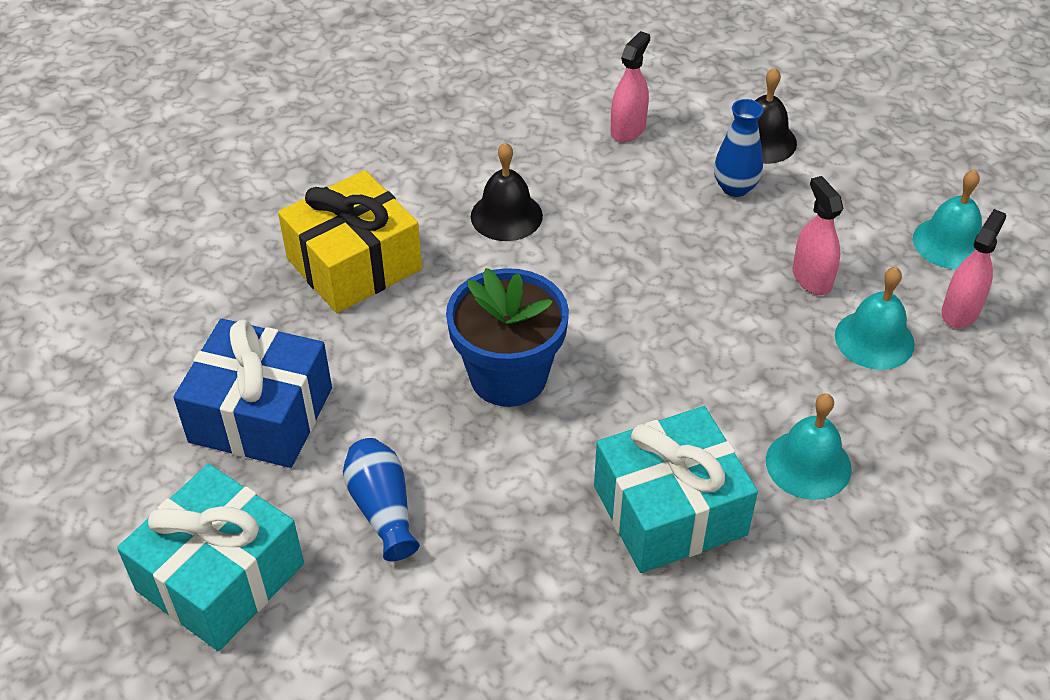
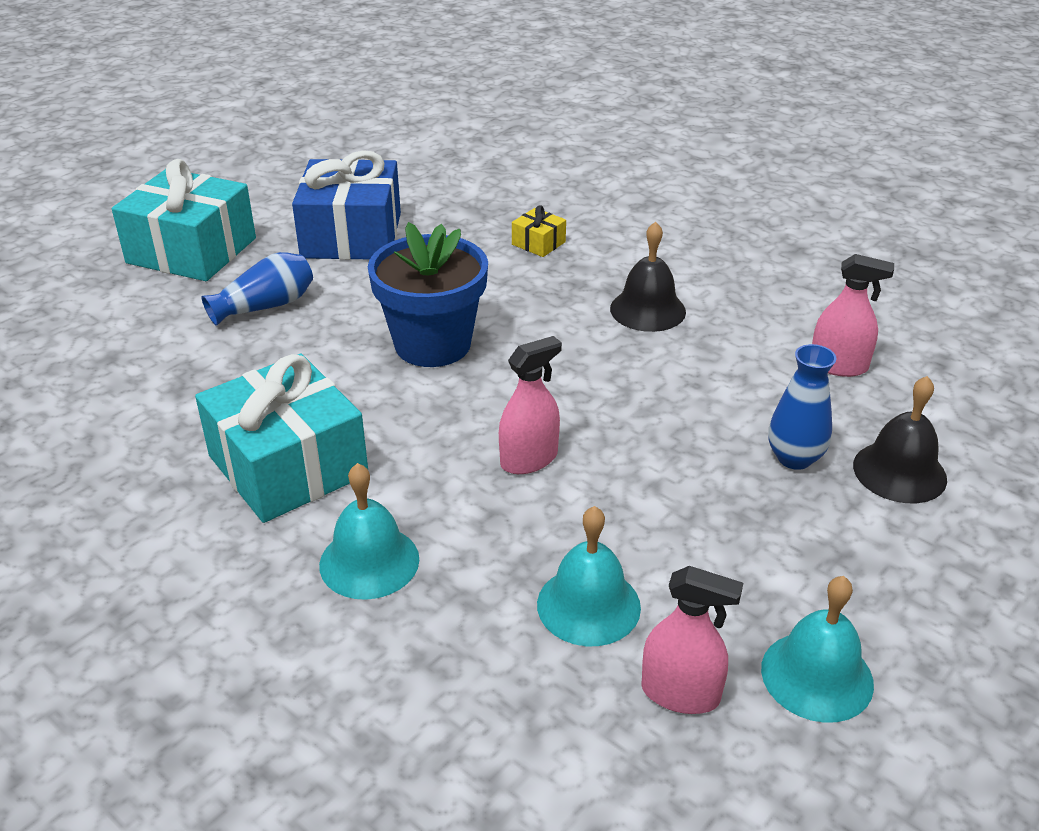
camera: 75 degrees right, 10 degrees down
yellow gift [278,170,422,313] -> yellow gift [512,205,566,257], size x0.42
pink spray bottle [792,176,843,295] -> pink spray bottle moved to [499,336,562,474]

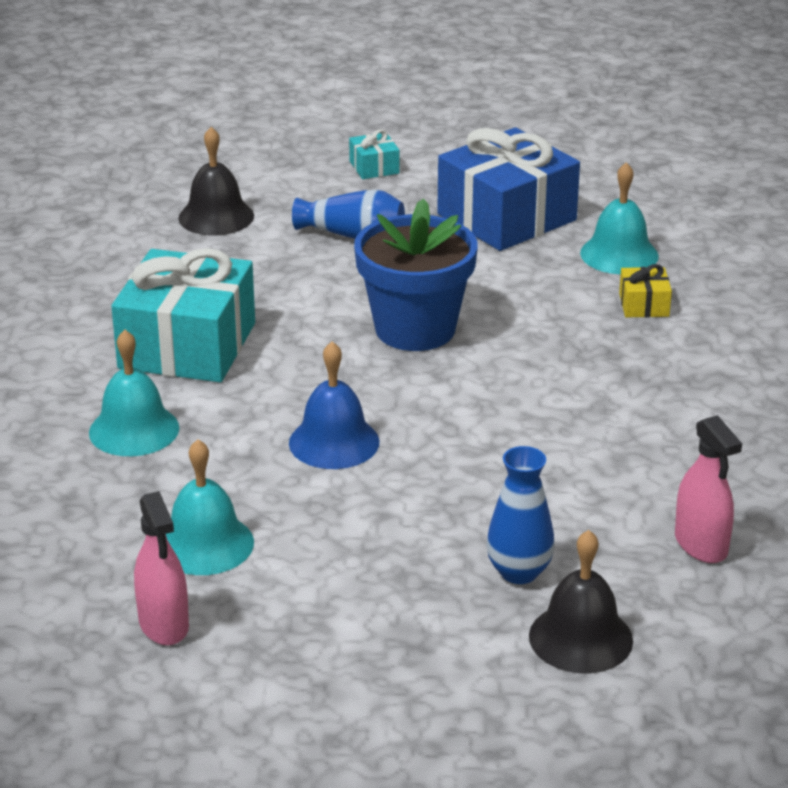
camera: 50 degrees right, 5 degrees down
turquoise gift [112,159,256,281] -> turquoise gift [349,129,399,179], size x0.42
pink spray bottle [499,336,562,474] -> blue bell [289,341,380,469]
black bell [610,222,686,332] -> black bell moved to [178,127,254,235]
turquoise bell [761,576,874,723] -> turquoise bell moved to [580,162,659,274]

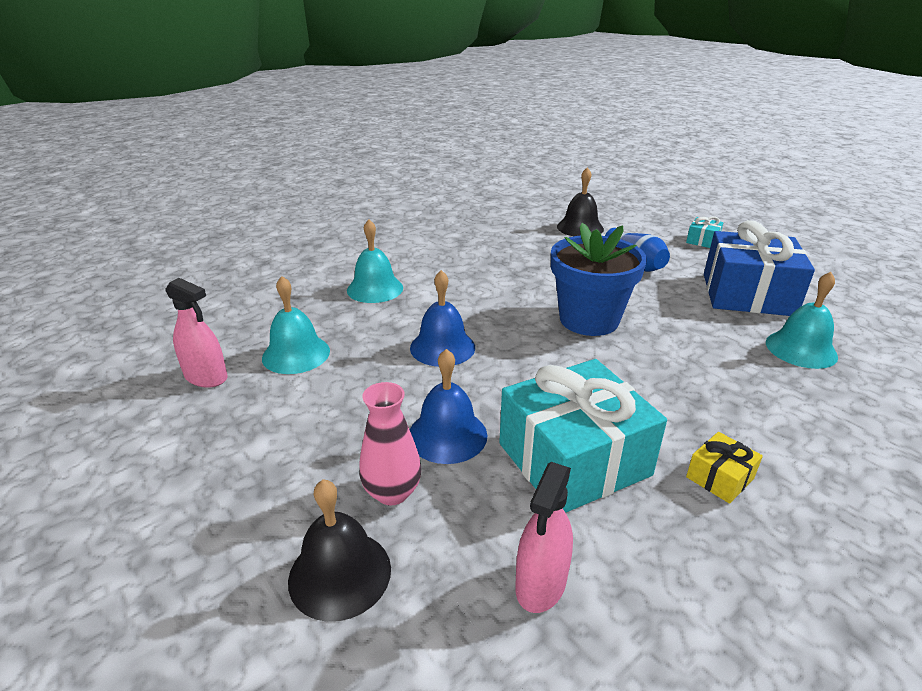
camera: 50 degrees right, 0 degrees up
turquoise gift [111,248,255,382] -> turquoise gift moved to [499,359,667,513]
pink spray bottle [134,491,189,645] -> pink spray bottle turned 90 degrees counterclockwise [165,278,228,388]
blue vase [486,446,555,584] -> pink vase [359,382,421,505]
yellow gift [619,264,672,317] -> yellow gift moved to [686,432,763,504]
none -> blue bell [410,349,487,464]

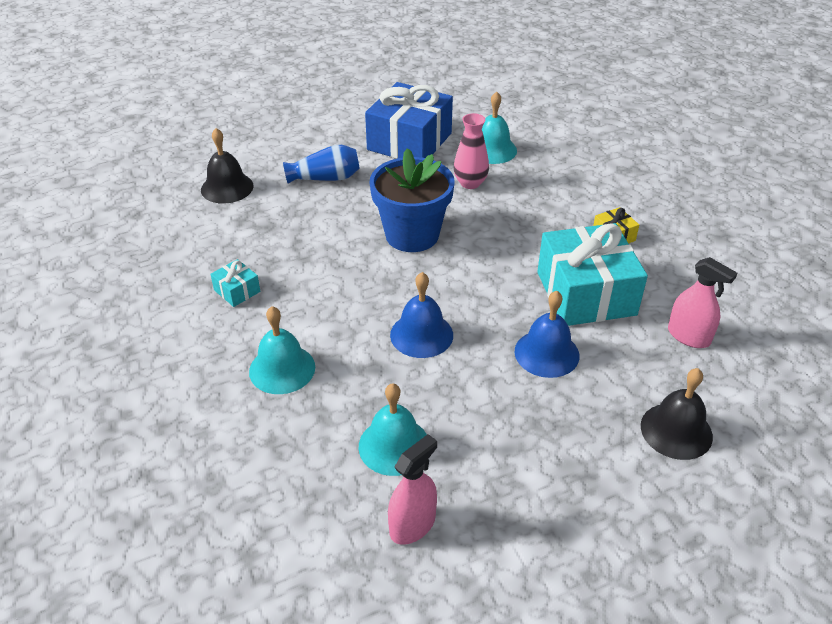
camera: 75 degrees left, 10 degrees up
pink vase [359,382,421,505] -> pink vase moved to [453,113,489,189]
turquoise gift [686,216,723,248] -> turquoise gift moved to [210,259,260,307]

